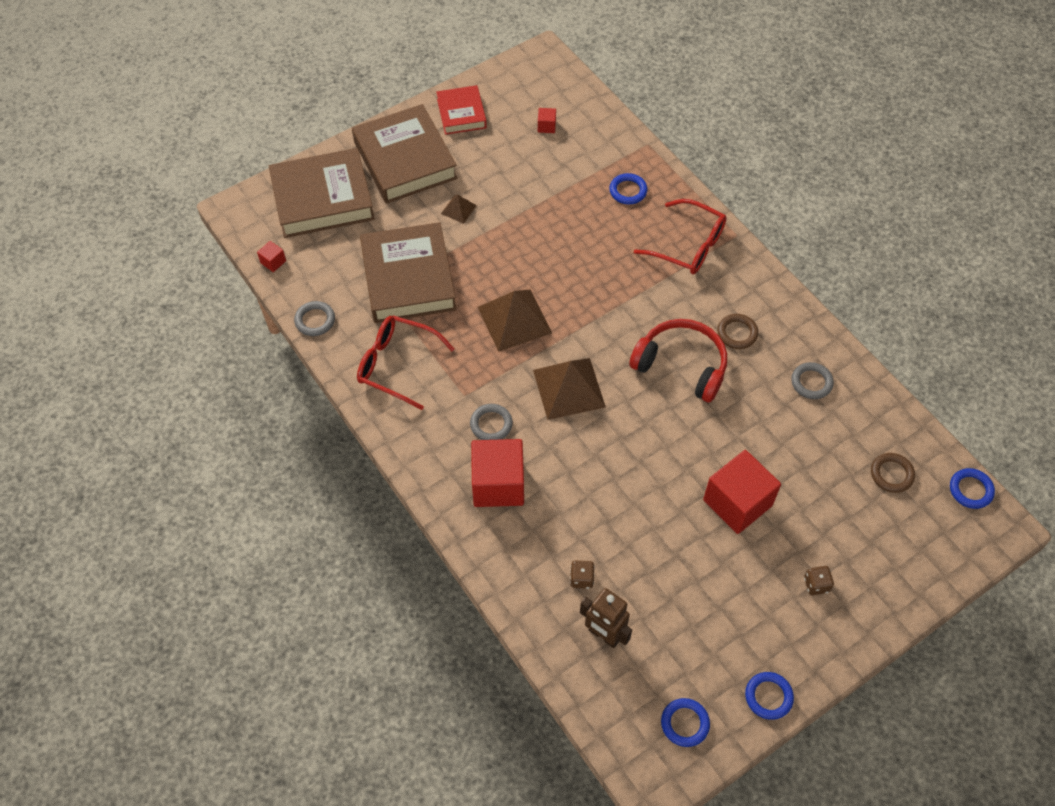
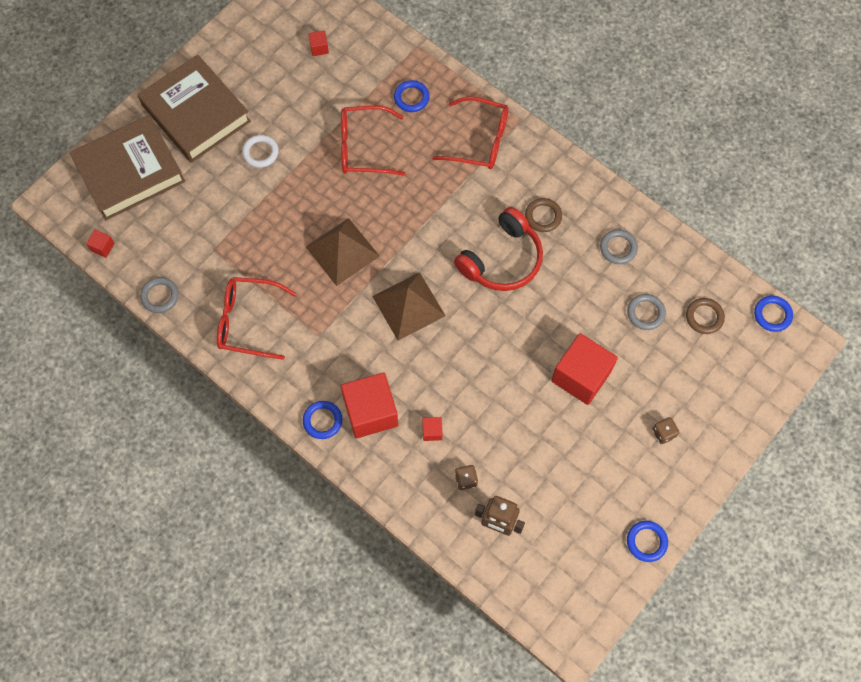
camera: 15 degrees left, 10 degrees up
brown book [360,222,457,323] -> none
red book [436,85,487,135] -> none
brown pyramid [441,195,477,224] -> white ring [242,135,279,168]
grey ring [470,404,513,440] -> grey ring moved to [627,294,666,330]
red headphones [629,319,727,402] -> red headphones turned 120 degrees clockwise [454,207,543,291]
blue ring [661,698,710,747] -> blue ring moved to [303,401,343,439]
none -> red glasses [341,105,405,176]
none -> red cube [422,417,443,441]

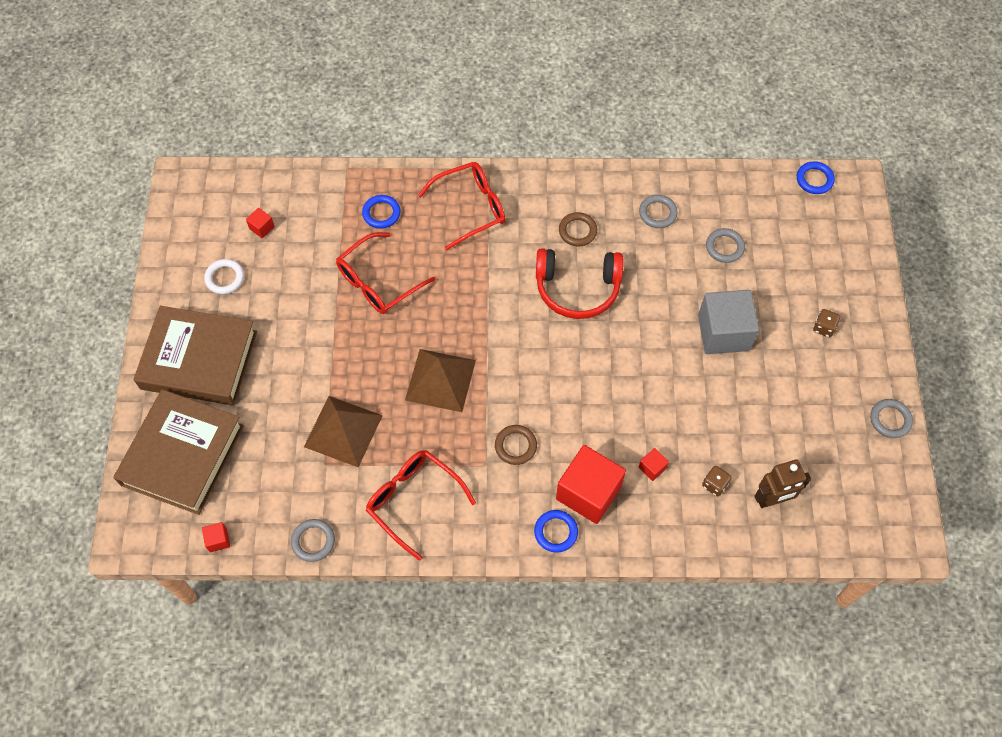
camera: 40 degrees left, 5 degrees down
red glasses [217,277,297,360] -> red glasses turned 75 degrees clockwise [366,450,476,561]
white ring [242,135,279,168] -> white ring moved to [204,259,244,294]
brown pyramid [372,272,446,340] -> brown pyramid moved to [304,396,383,467]
red headphones [454,207,543,291] -> red headphones turned 90 degrees clockwise [536,248,624,319]
red cube [551,333,618,405] -> grey cube [698,290,759,354]
blue ring [627,521,668,562] -> grey ring [870,399,913,438]
brown ring [686,298,725,334] -> brown ring moved to [495,425,537,465]

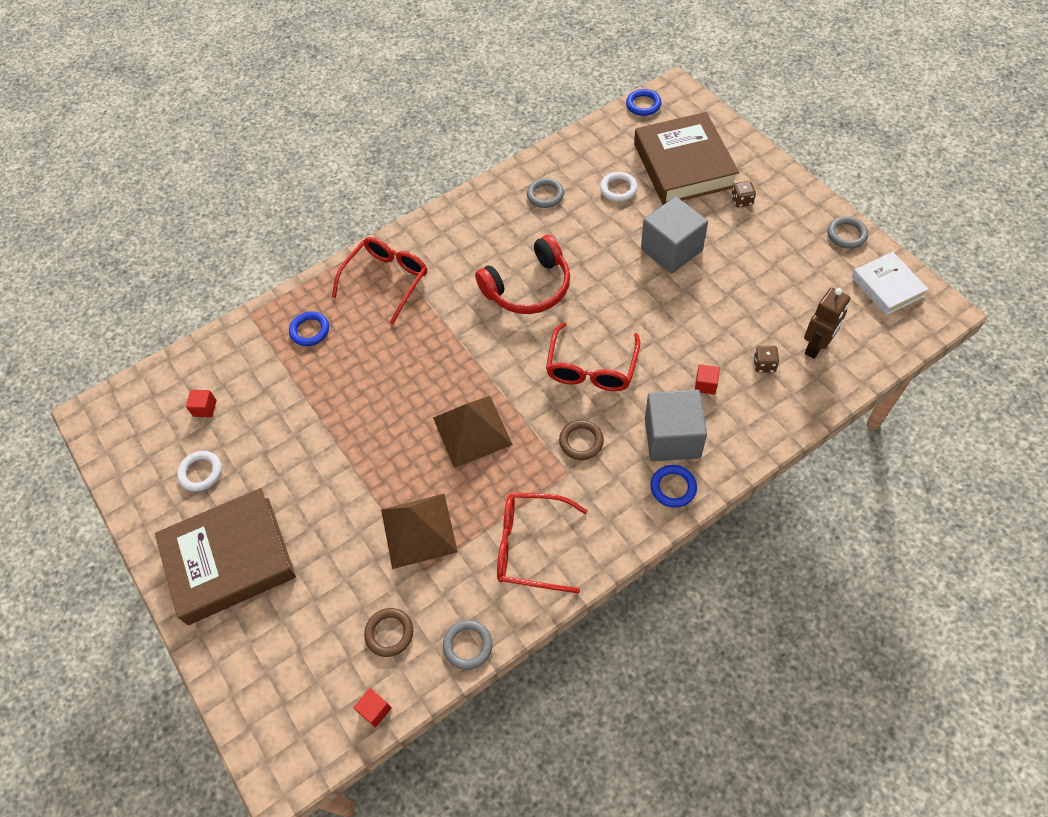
camera: 30 degrees left, 5 degrees down
brown book [113,389,244,515] -> brown book moved to [634,112,739,205]
red glasses [336,232,435,314] -> red glasses moved to [546,322,640,391]
red cube [556,445,626,524] -> grey cube [645,390,707,461]
brown ring [559,212,597,247] -> brown ring moved to [364,608,413,657]
grey ring [706,228,745,263] -> white ring [600,172,638,202]
none -> white book [852,252,928,315]

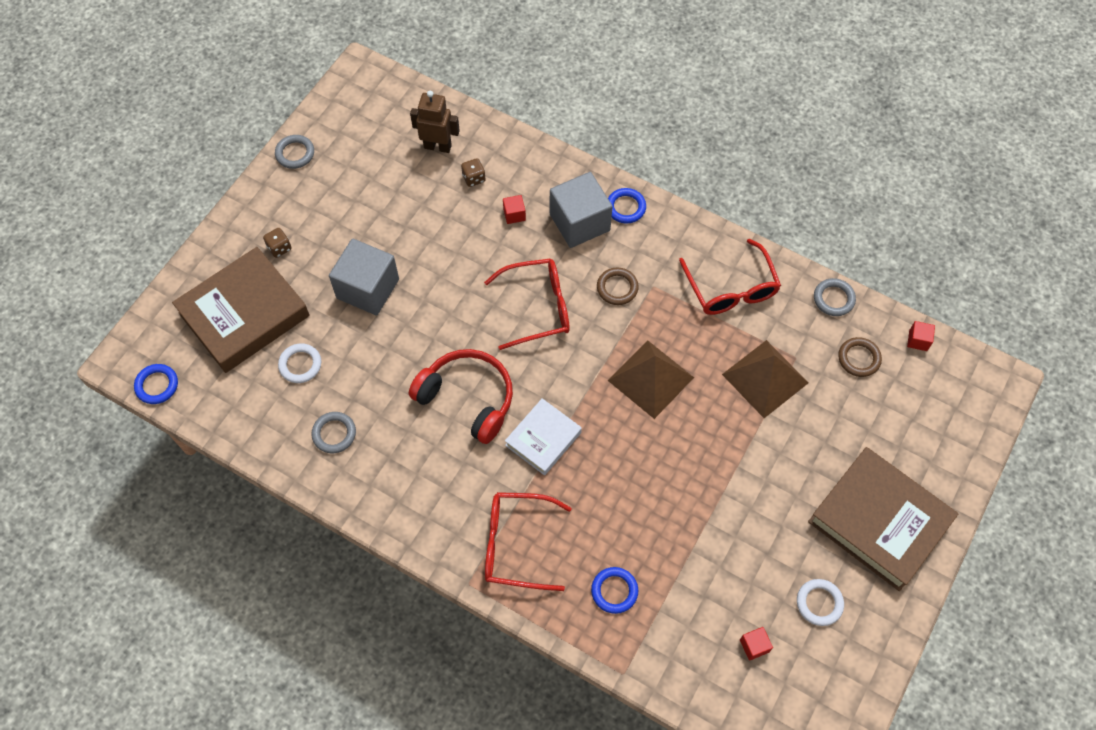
camera: 120 degrees left, 5 degrees up
white book [852,252,928,315] -> white book moved to [505,398,582,475]

